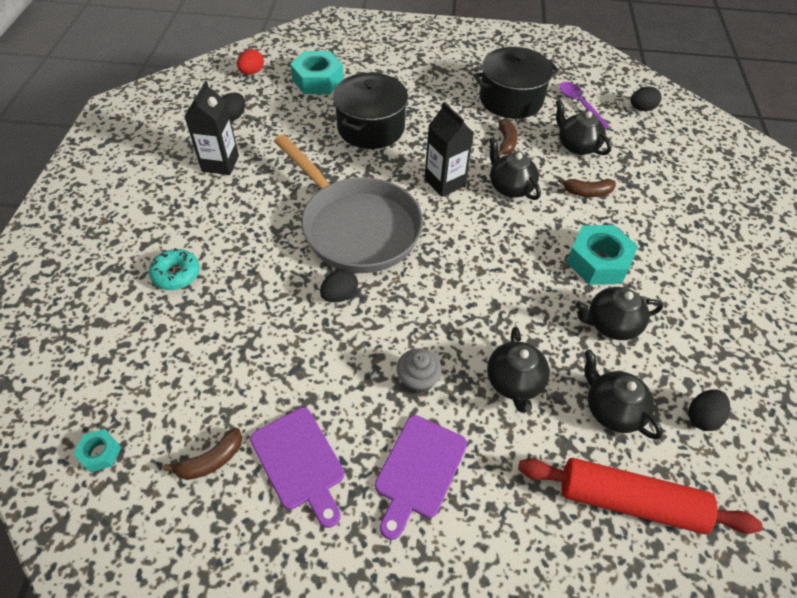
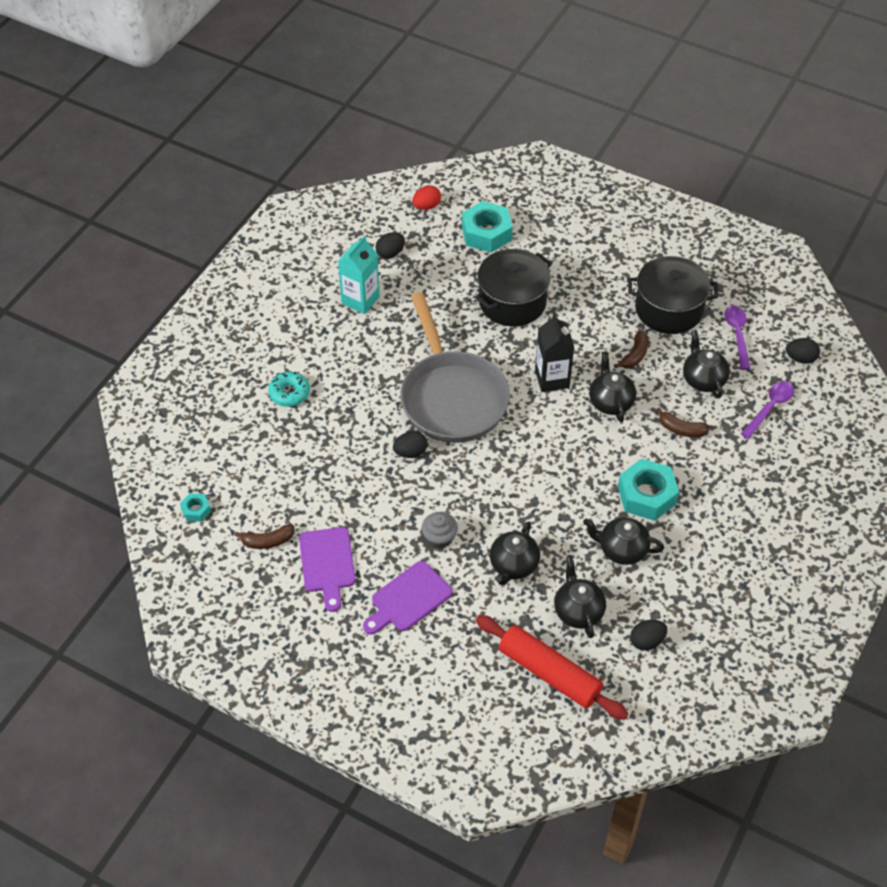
camera: 25 degrees right, 0 degrees up
black carton [185,81,239,175] -> turquoise carton [338,236,380,314]
none -> purple spoon [741,381,794,439]

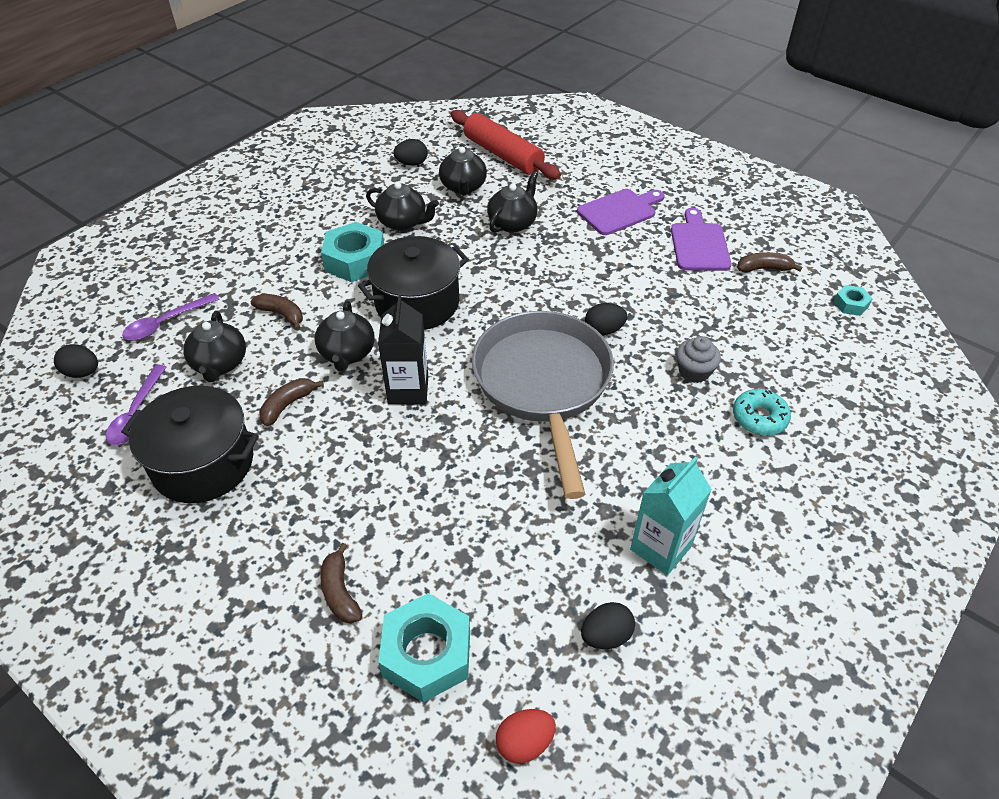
camera: 170 degrees left, 5 degrees down
grey cupcake [422,512,458,549] -> grey cupcake moved to [676,336,721,383]
black pot [475,249,552,326] -> black pot moved to [358,236,469,330]
none -> brown banana [320,543,362,624]

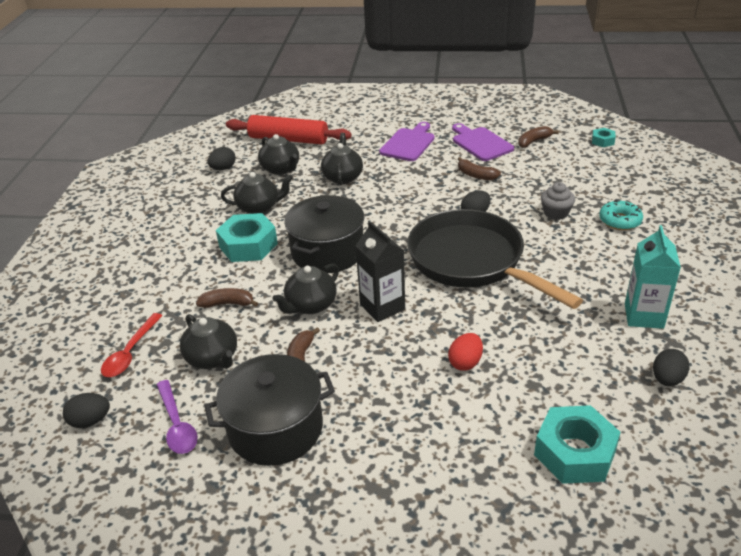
camera: 30 degrees left, 10 degrees down
purple spoon [122,293,220,341] -> red spoon [101,313,163,377]
black teapot [315,301,375,371] -> black teapot turned 75 degrees clockwise [272,264,339,314]
brown banana [320,543,362,624] -> brown banana moved to [458,157,501,180]
grey pan [472,311,614,499] -> black pan [407,209,583,309]
red egg [496,709,556,763] -> red egg moved to [448,333,483,371]

